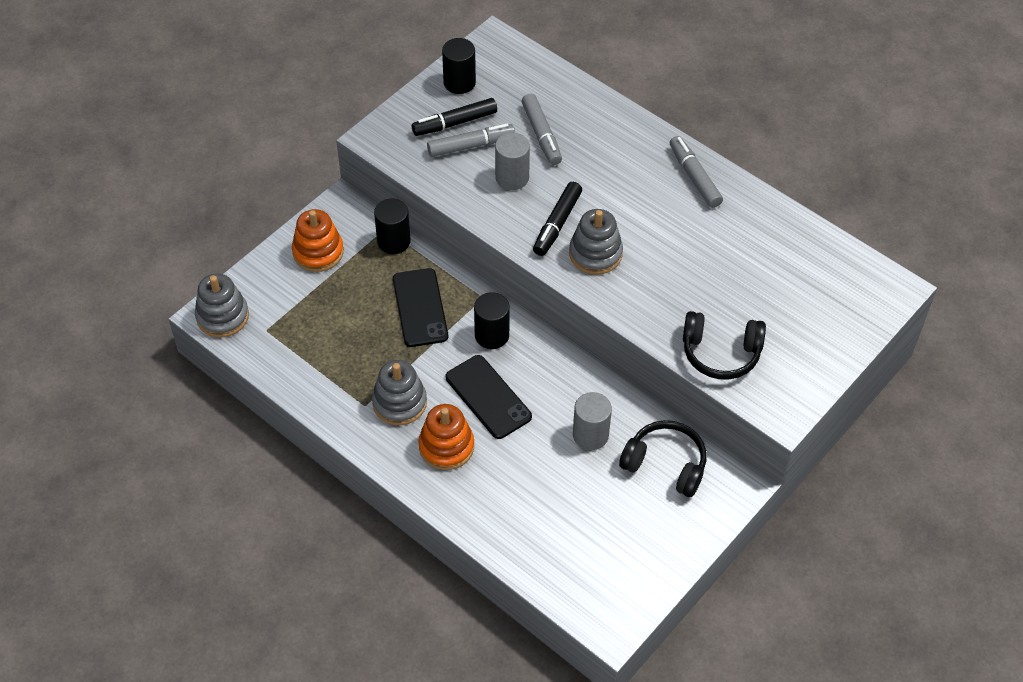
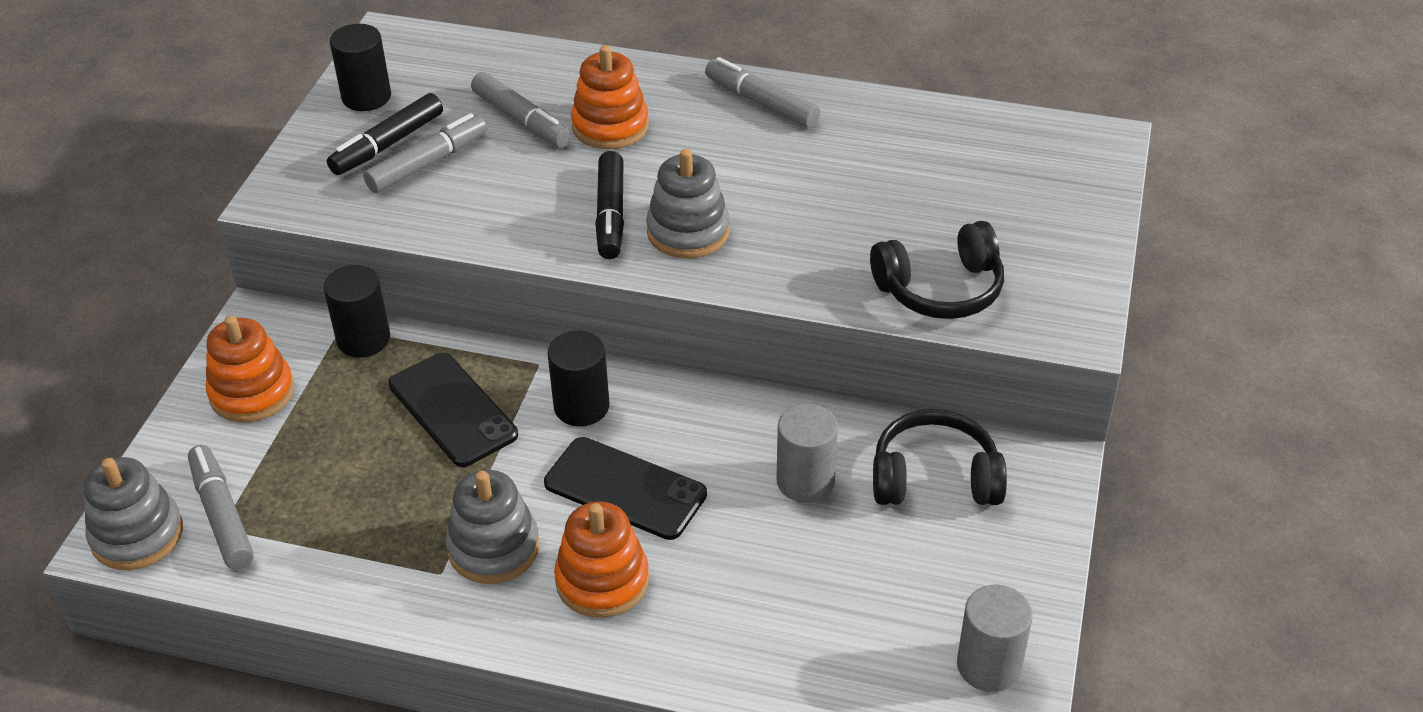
camera: 25 degrees left, 10 degrees down
grey cylinder [495,133,530,190] -> grey cylinder moved to [957,584,1033,692]
none -> grey marker [188,445,254,569]
none -> orange stacking toy [571,45,649,149]

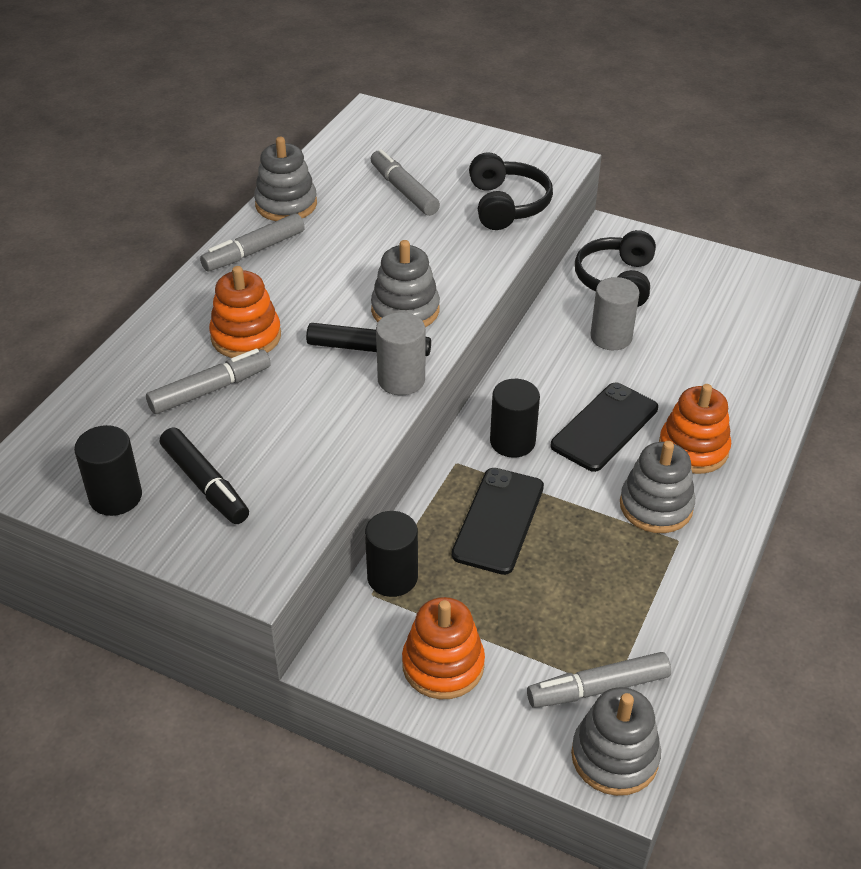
camera: 80 degrees left, 0 degrees up
grey marker [363,113,487,193] -> grey marker moved to [371,149,440,216]
black phone [388,352,518,467] -> black phone turned 45 degrees counterclockwise [452,468,544,575]
grey cylinder [957,584,1033,692] -> grey cylinder moved to [376,312,425,395]
none -> grey stacking toy [254,137,317,221]

